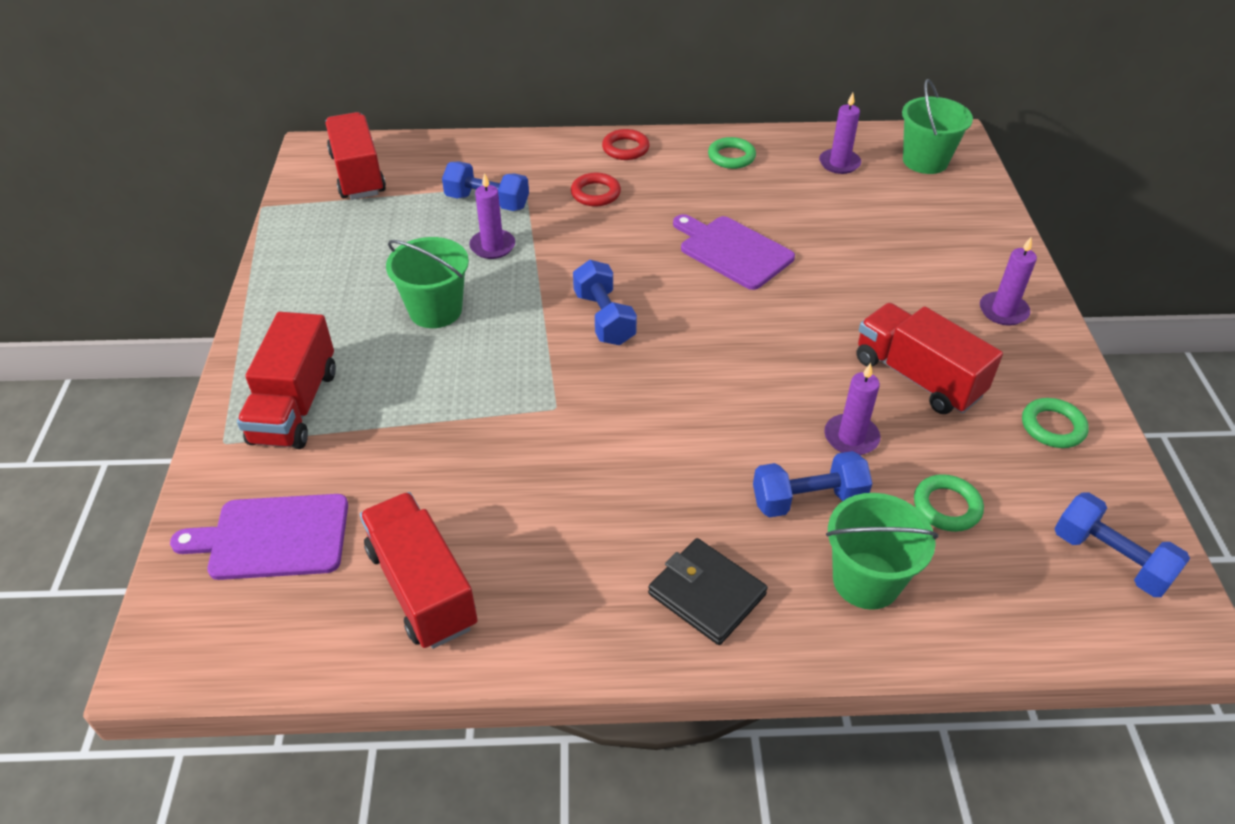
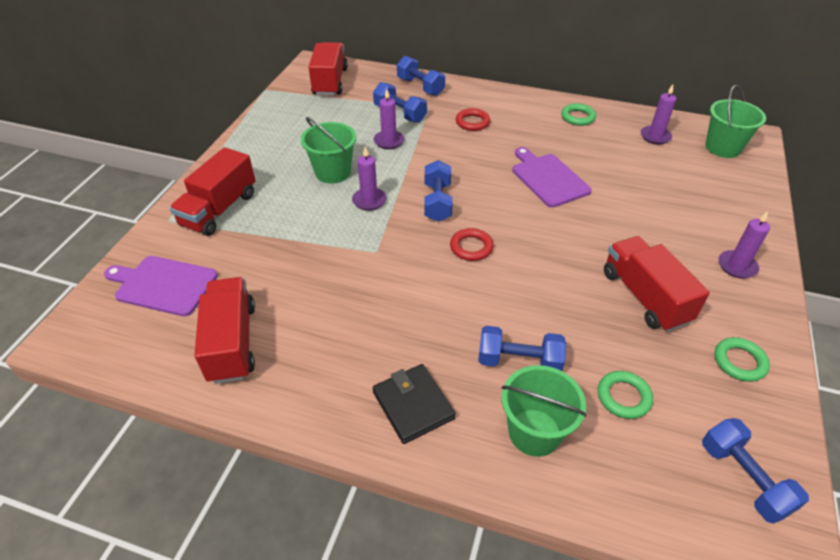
camera: 20 degrees right, 0 degrees up
red ring [602,129,650,160] -> red ring moved to [450,228,494,261]
purple candle [824,363,880,455] -> purple candle moved to [352,147,387,211]
none -> blue dumbbell [397,56,445,96]

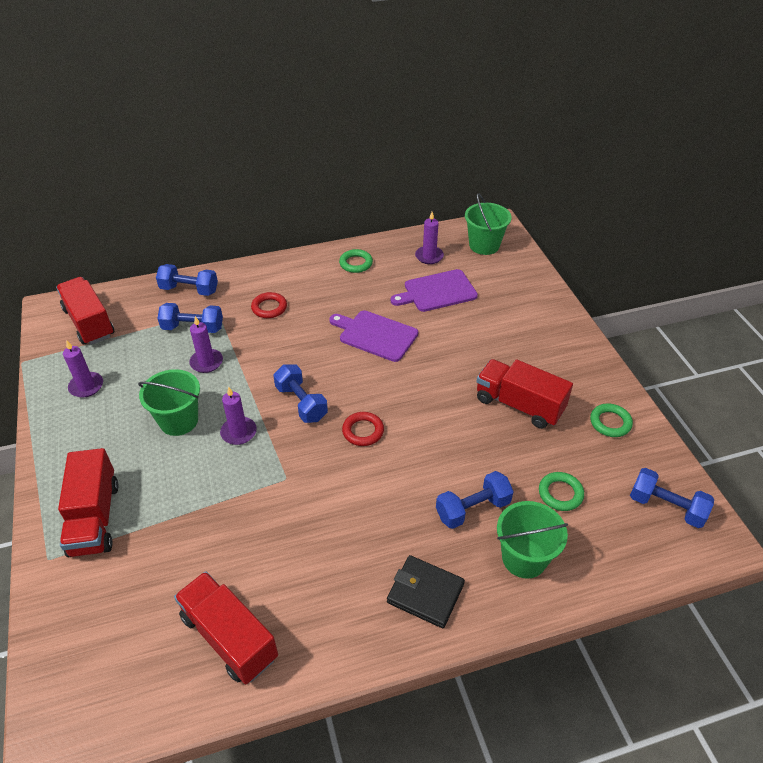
camera: 35 degrees left, 0 degrees up
purple cutting board [104,256,218,316] -> purple cutting board moved to [390,269,478,312]
purple candle [718,211,770,279] -> purple candle moved to [63,340,103,398]

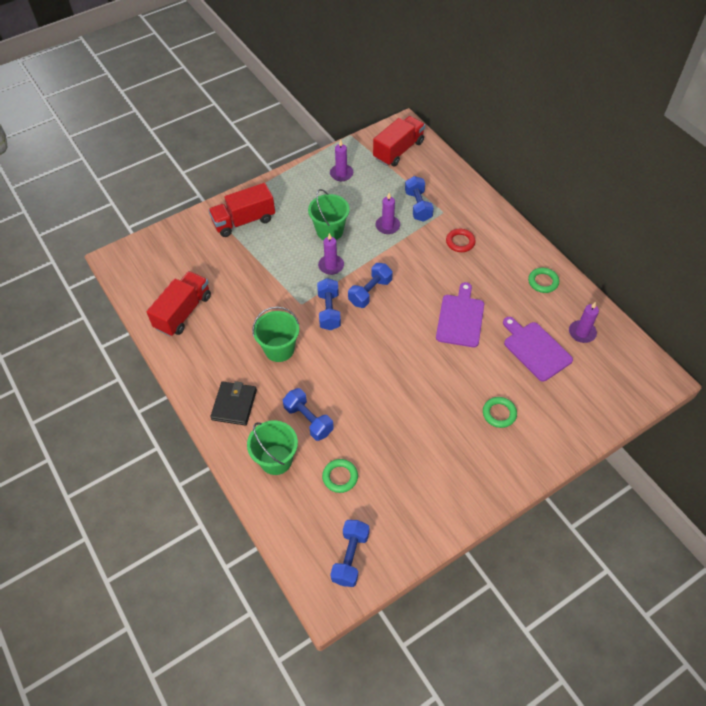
camera: 75 degrees right, 10 degrees up
blue dumbbell [156,264,218,296] -> blue dumbbell moved to [317,278,341,330]
red ring [342,412,384,446] -> none
green bucket [465,193,512,255] -> green bucket moved to [252,306,299,362]
red truck [476,359,573,429] -> none
green ring [590,403,633,437] -> green ring moved to [483,397,517,428]

